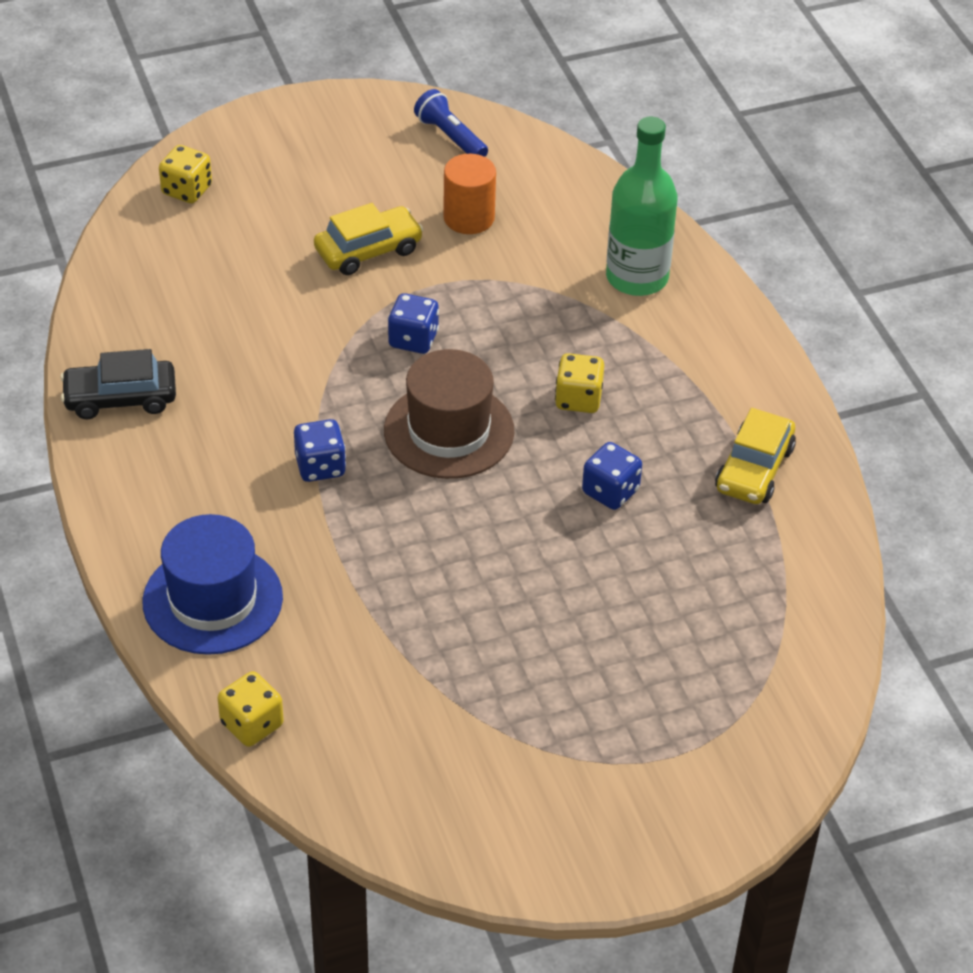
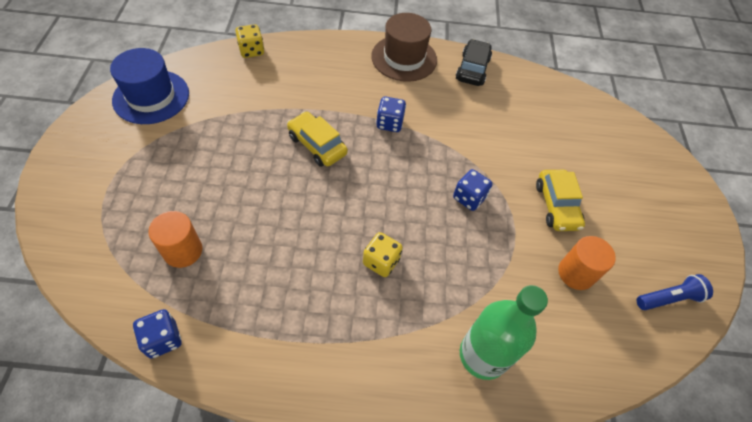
camera: 110 degrees right, 10 degrees up
blue hat [143,514,283,655] -> blue hat moved to [110,48,189,124]
yellow dice [159,145,212,203] -> none
brown hat [384,349,514,479] -> brown hat moved to [371,13,437,82]
blue dice [582,442,642,510] -> blue dice moved to [133,309,181,359]
yellow car [715,408,796,504] -> yellow car moved to [287,111,348,167]
none -> orange cylinder [148,211,202,268]

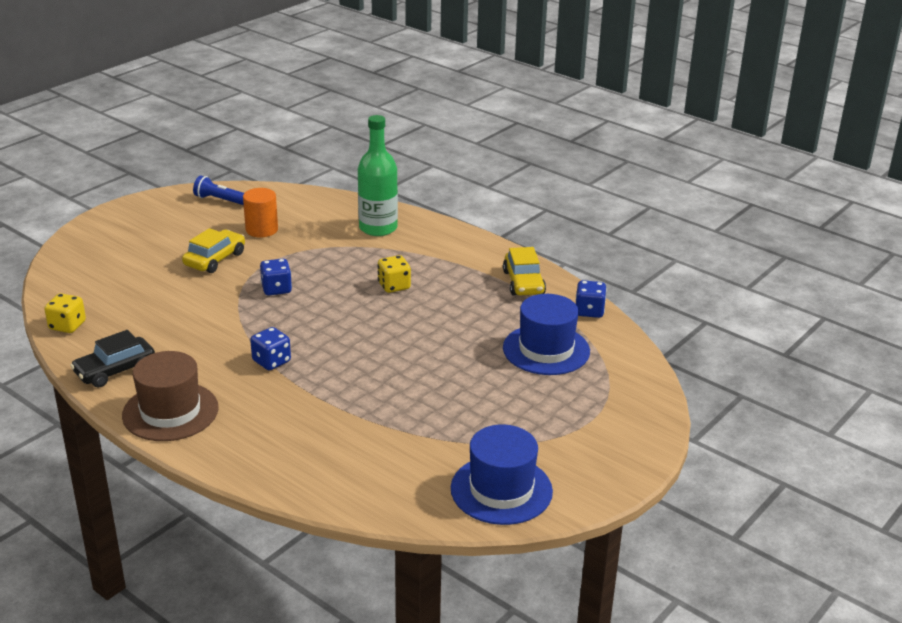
camera: 140 degrees left, 25 degrees down
orange cylinder [148,211,202,268] -> blue hat [503,294,590,375]
yellow dice [235,24,264,58] -> yellow dice moved to [44,293,86,333]
yellow car [287,111,348,167] -> yellow car moved to [503,247,546,296]

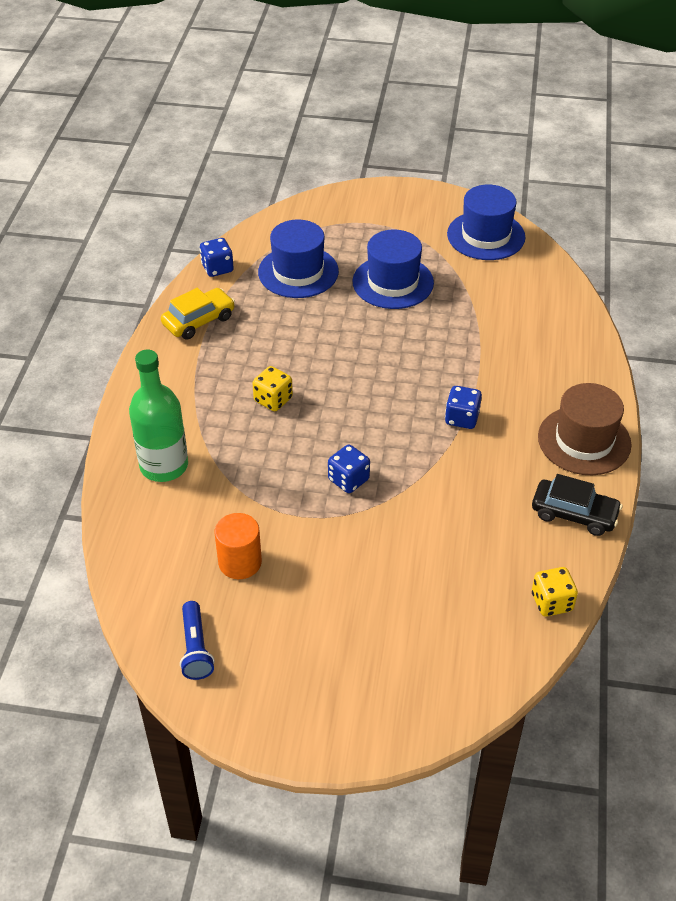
camera: 120 degrees left, 15 degrees up
yellow car [182,228,245,273] -> none
none -> blue hat [353,230,434,309]

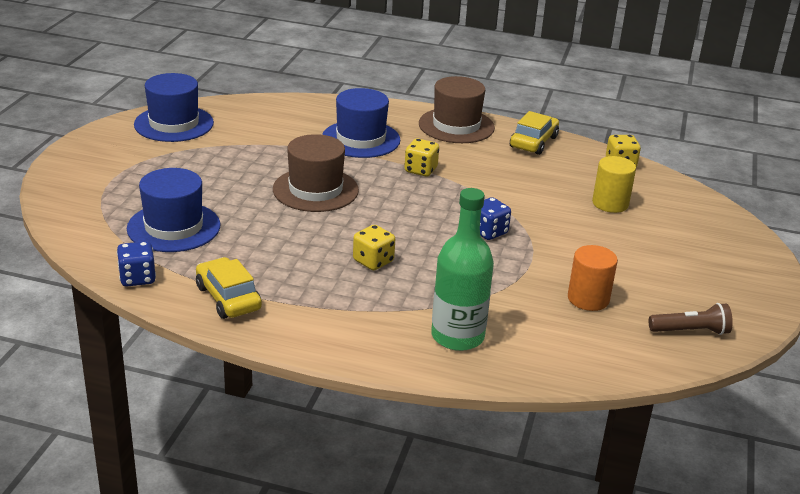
camera: 85 degrees left, 15 degrees down
blue flashlight [180,601,215,680] -> brown flashlight [649,303,733,335]
blue hat [353,230,434,309] -> blue hat moved to [322,88,400,158]
blue dice [445,386,482,429] -> yellow dice [404,138,439,177]
black car [532,474,622,536] -> yellow car [510,111,559,155]
none -> brown hat [273,134,359,212]
none -> yellow cylinder [592,156,636,213]

